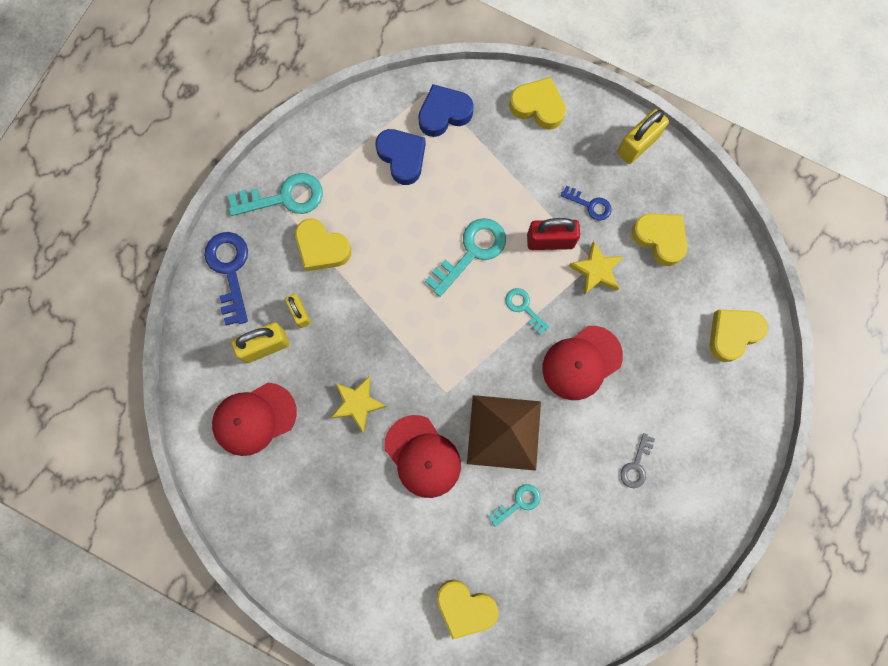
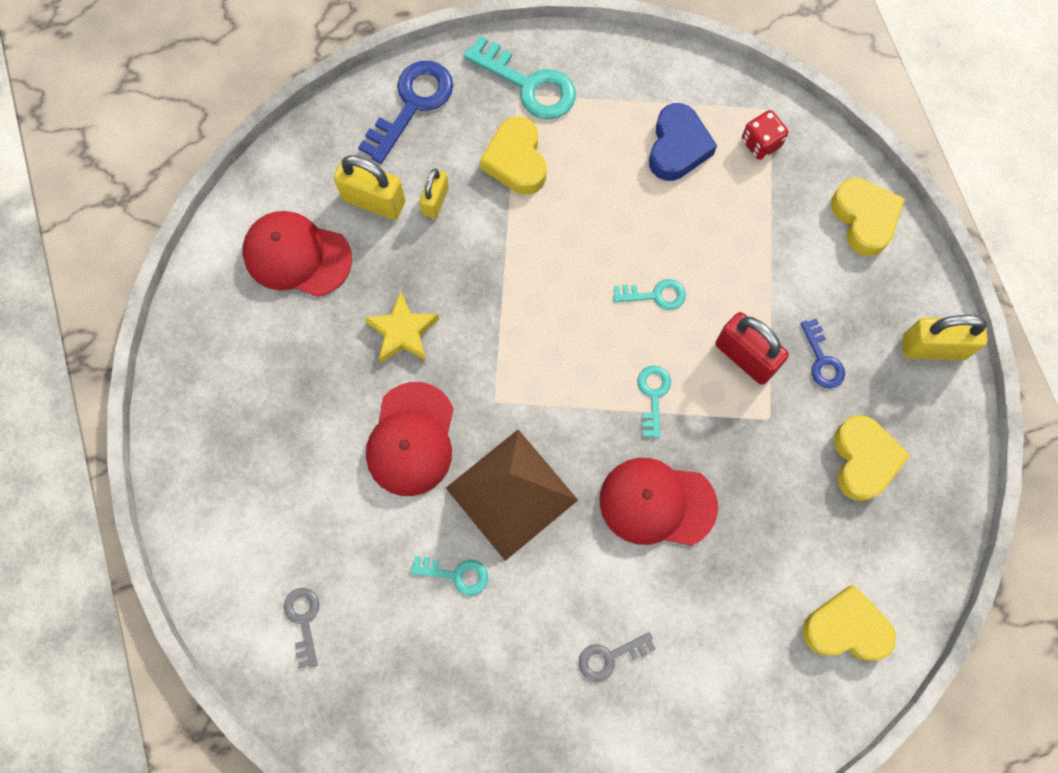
camera: 45 degrees right, 5 degrees down
blue heart [418,84,474,137] -> red dice [742,110,788,160]
turquoise key [425,218,506,297] -> turquoise key [613,279,686,310], size x0.56
yellow heart [437,580,499,640] -> grey key [284,588,320,668]
yellow star [569,241,623,295] -> none

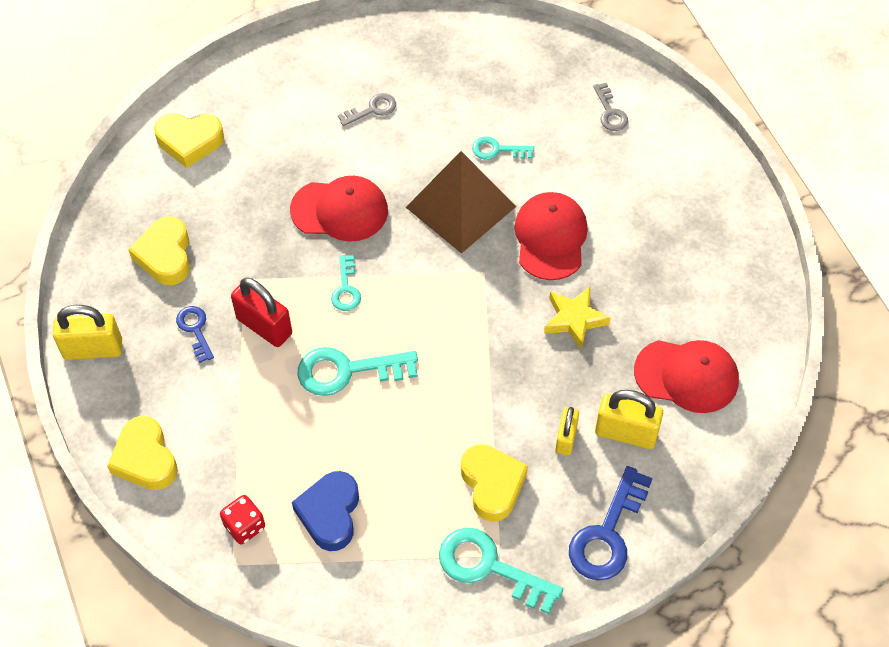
camera: 175 degrees right, 15 degrees down
turquoise key [613,279,686,310] -> turquoise key [297,347,418,396], size x1.79

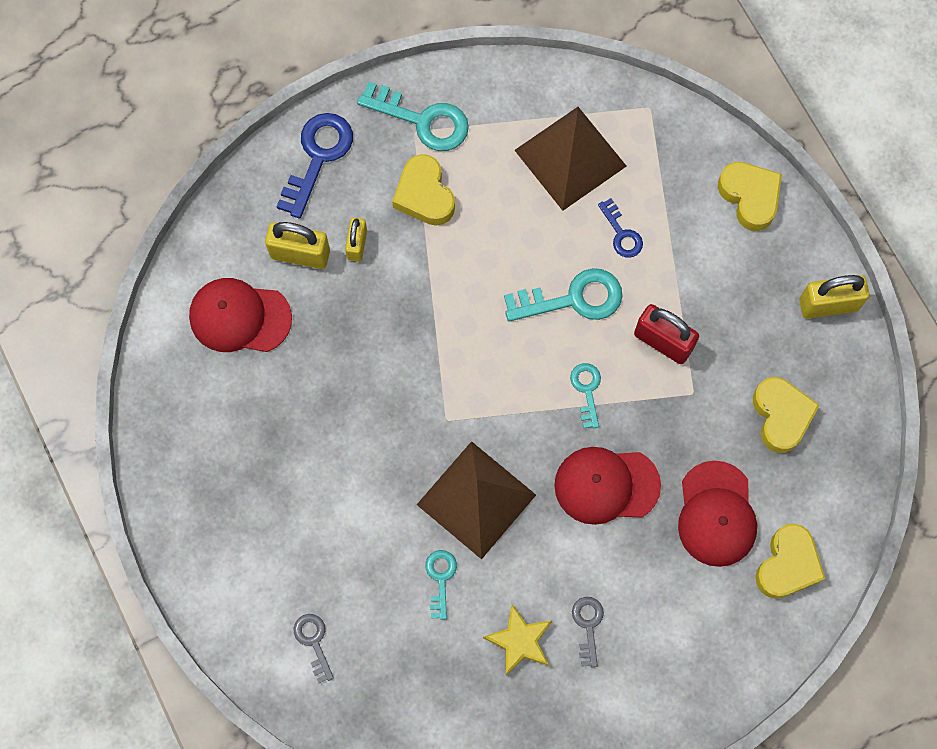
camera: 175 degrees right, 15 degrees up
yellow heart [154,113,224,168] -> yellow heart turned 120 degrees clockwise [755,524,825,599]
blue key [176,306,214,363] -> blue key moved to [598,198,643,258]
red dice [220,495,265,544] -> none
blue heart [292,471,359,551] -> brown pyramid [514,107,627,211]
grey key [338,93,396,126] -> grey key turned 120 degrees clockwise [572,597,604,667]
turquoise key [472,136,534,159] -> turquoise key turned 90 degrees counterclockwise [425,550,457,620]
red cap [514,192,588,280] -> red cap moved to [678,461,757,567]
yellow star [544,287,611,350] -> yellow star moved to [483,604,552,675]

